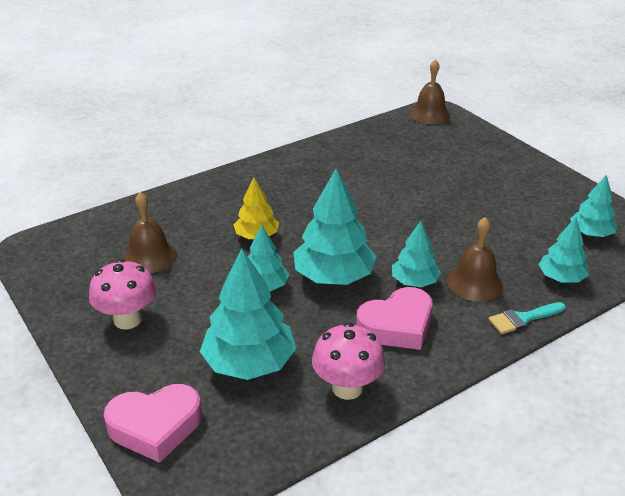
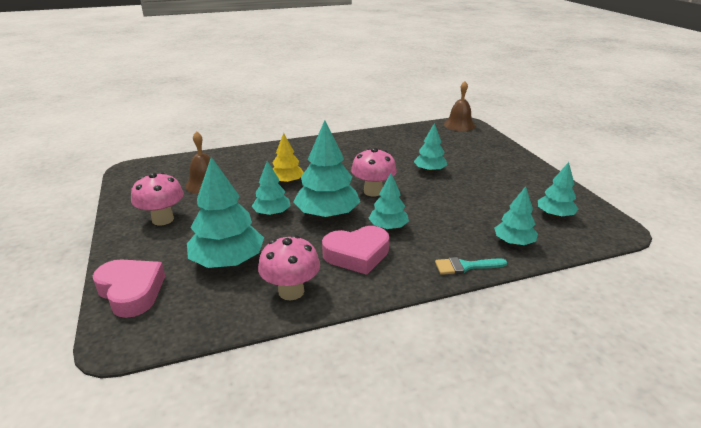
camera: 15 degrees right, 5 degrees down
pink heart [104,384,202,463] -> pink heart turned 135 degrees counterclockwise [93,259,165,318]
brown bell [447,217,503,301] -> none
none -> pink mushroom [351,148,397,197]
none -> turquoise tree [414,123,447,172]

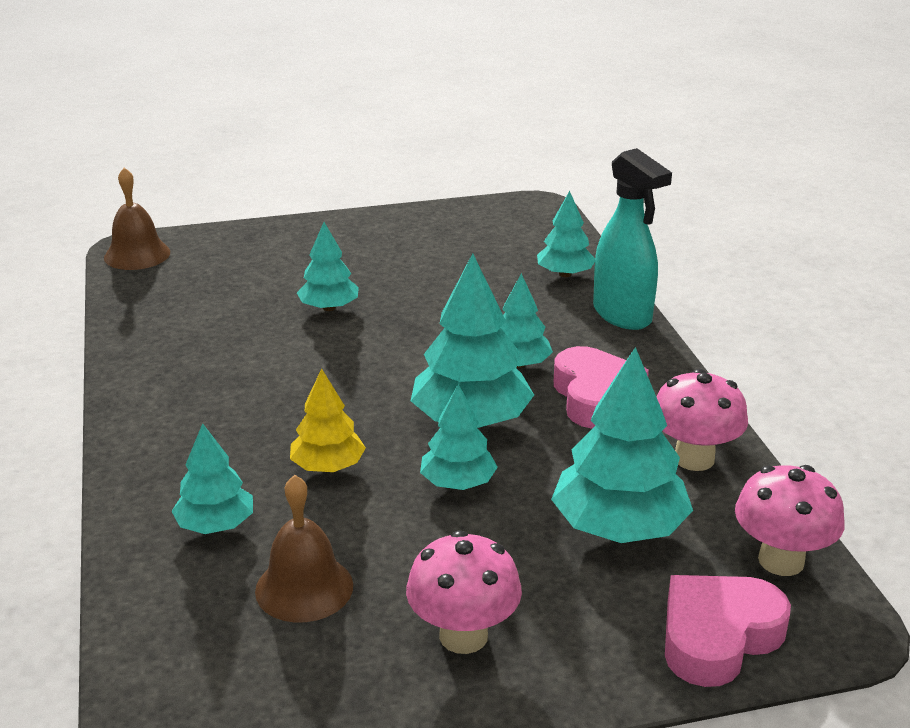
camera: 85 degrees left, 0 degrees up
pink mushroom [351,148,397,197] -> pink mushroom moved to [735,465,845,576]
turquoise brush [435,257,507,275] -> turquoise spray bottle [593,148,672,330]
turquoise tree [538,162,578,217] -> turquoise tree moved to [171,423,253,534]

